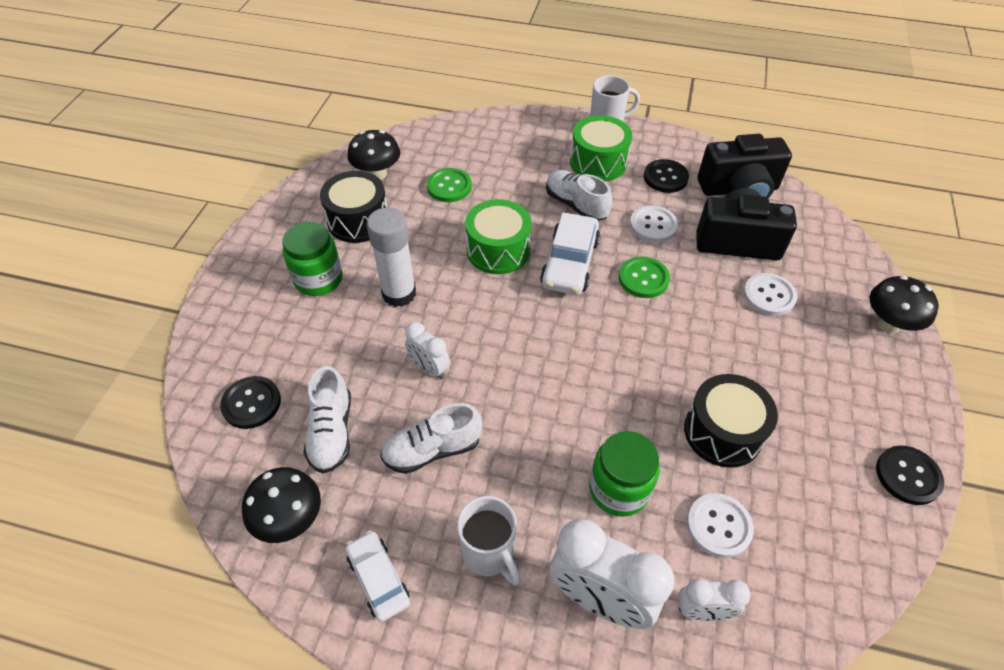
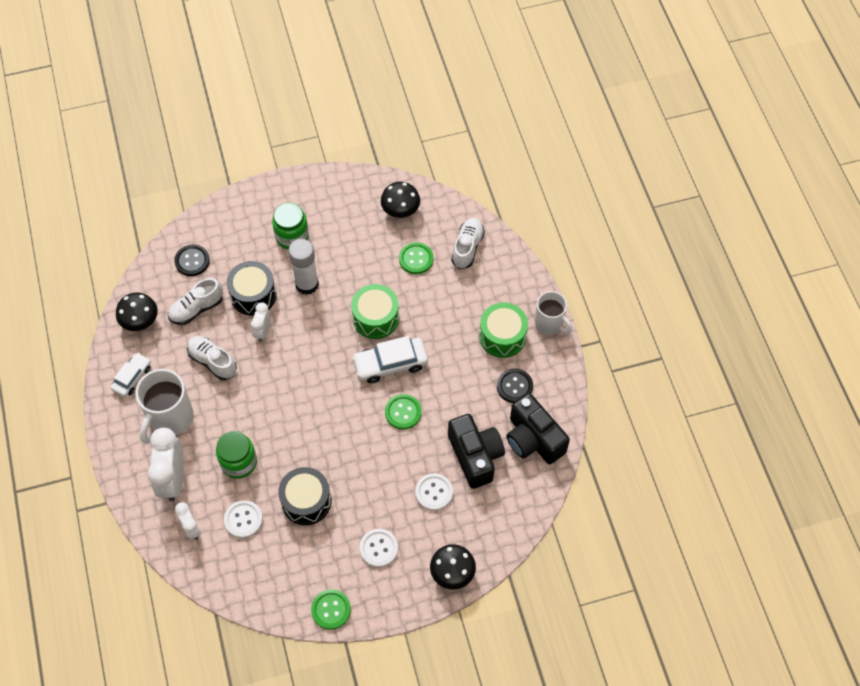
camera: 60 degrees right, 10 degrees up
black drum [320,171,387,243] -> black drum moved to [226,261,277,316]
white mug [457,496,521,585] -> white mug [135,369,194,444], size x1.52
white shoe [546,170,612,221] -> white shoe moved to [451,218,485,269]
white button [630,205,678,243] -> white button moved to [360,529,398,567]
black button [876,446,944,505] -> green button [311,589,351,630]

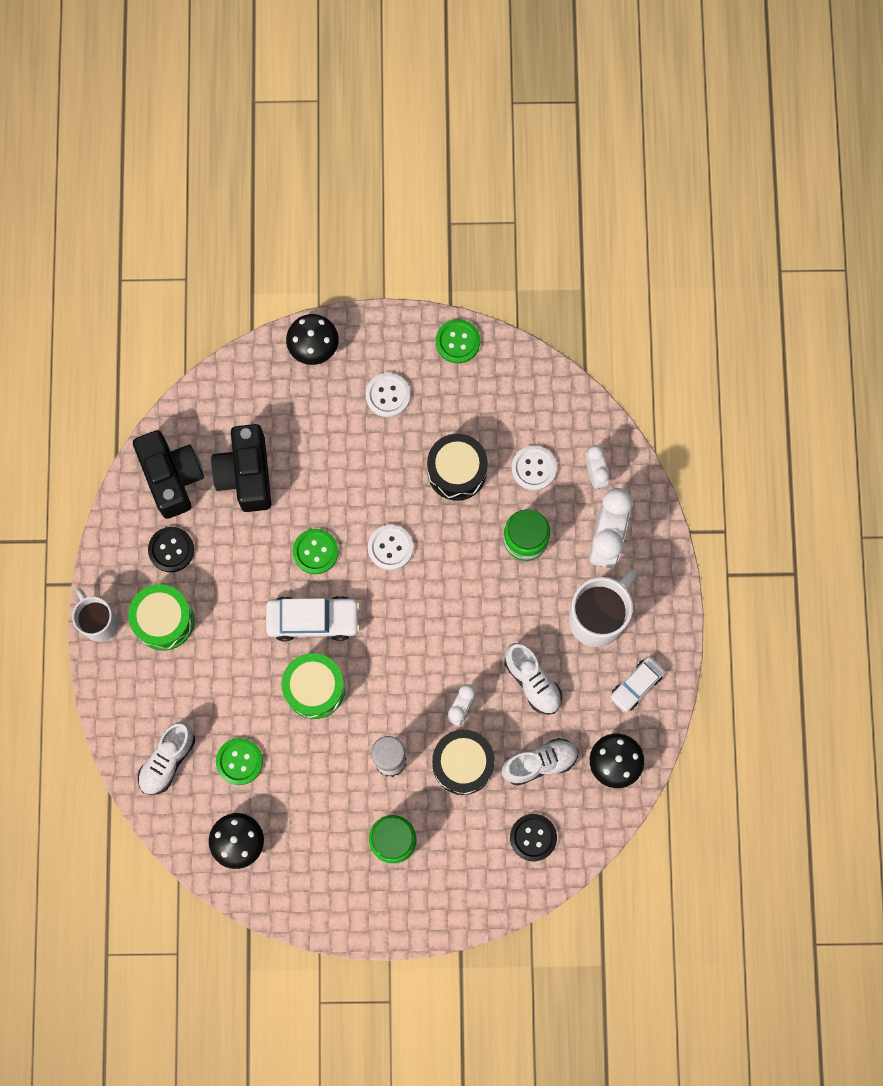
camera: 165 degrees left, 15 degrees up
white button [415,473,453,511] -> white button moved to [368,525,413,570]

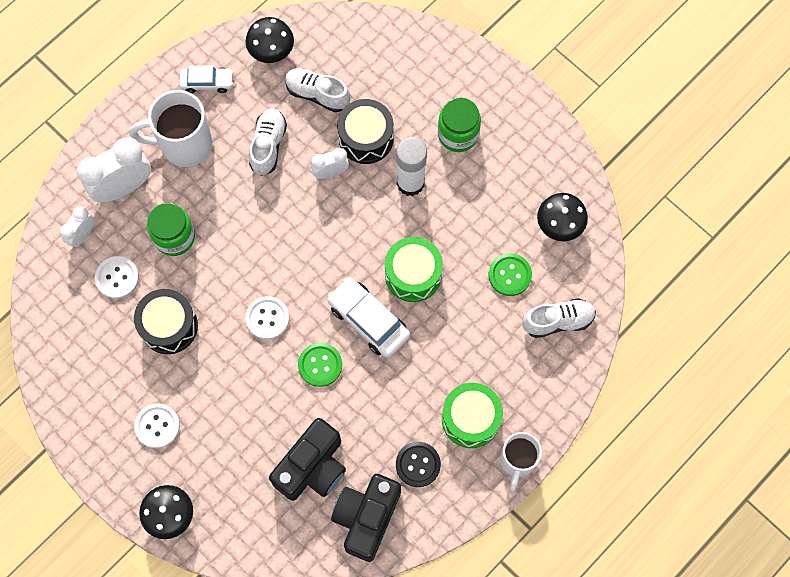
camera: 135 degrees left, 5 degrees down
green button [436,319,480,363] -> none
black button [510,814,557,861] -> none

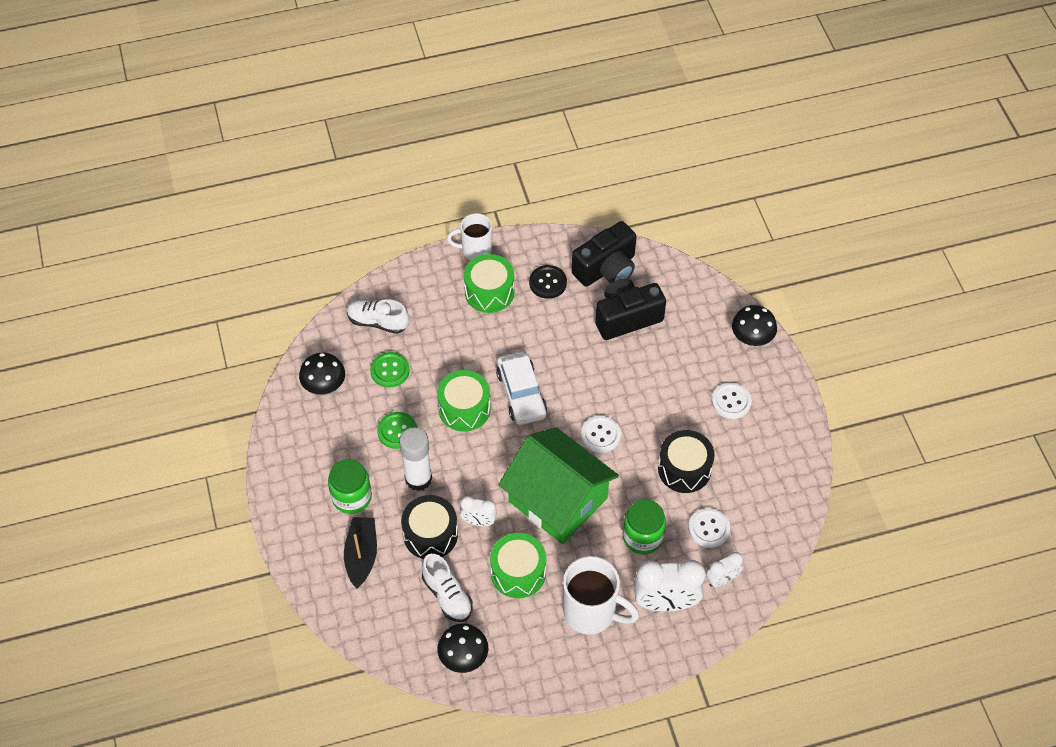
camera: 150 degrees left, 15 degrees down
white car [180,66,234,93] -> none
white shoe [249,108,287,176] -> green drum [490,533,546,598]
green button [298,343,342,387] -> green button moved to [377,412,417,449]
white mug [500,432,542,491] -> white mug turned 135 degrees counterclockwise [447,213,492,261]
none -> black boat [344,517,377,588]
none -> green house [498,427,619,544]

